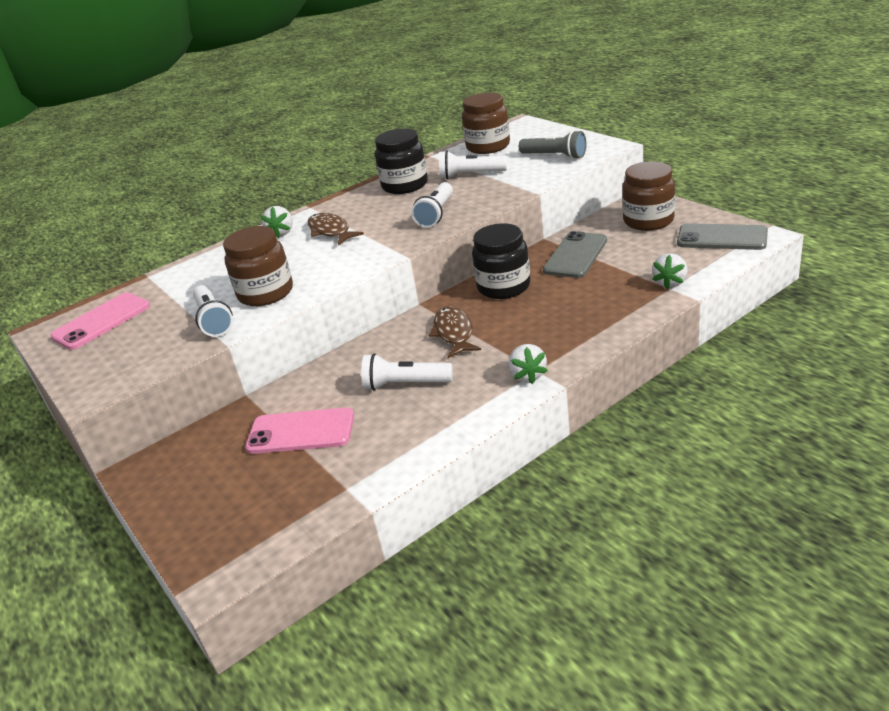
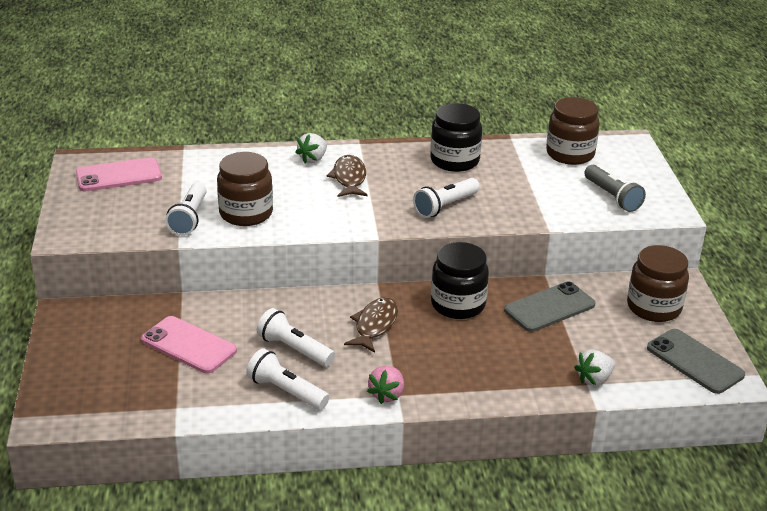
camera: 25 degrees right, 0 degrees up
white flashlight [439,150,507,179] -> white flashlight moved to [246,348,329,410]
white strawberry [508,344,548,384] -> pink strawberry [367,366,404,404]

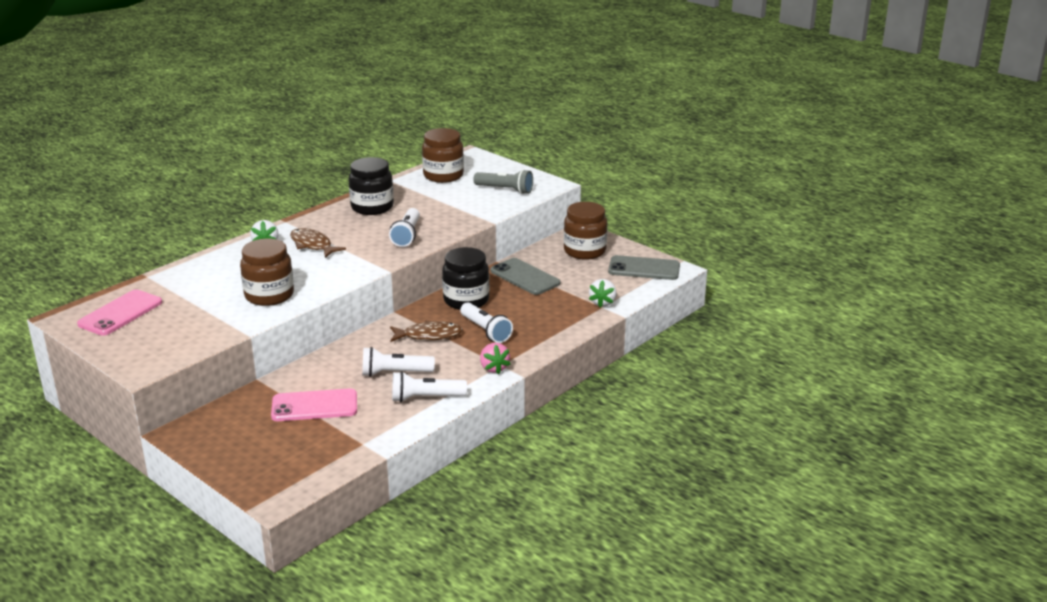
camera: 40 degrees left, 5 degrees down
white flashlight [165,183,207,236] -> white flashlight moved to [460,302,513,343]
brown fish [344,297,398,353] -> brown fish turned 105 degrees clockwise [390,320,463,342]
grey phone [504,281,596,332] -> grey phone turned 60 degrees counterclockwise [491,258,560,295]

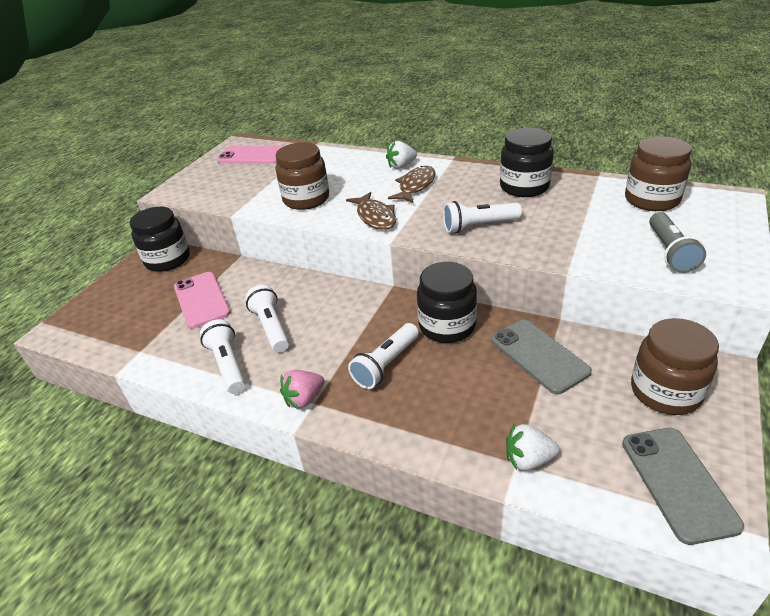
camera: 75 degrees right, 10 degrees up
brown fish [390,320,463,342] -> brown fish moved to [346,192,396,230]
grey phone [491,258,560,295] -> grey phone turned 60 degrees counterclockwise [491,319,592,394]
none -> black jar [129,207,190,272]

